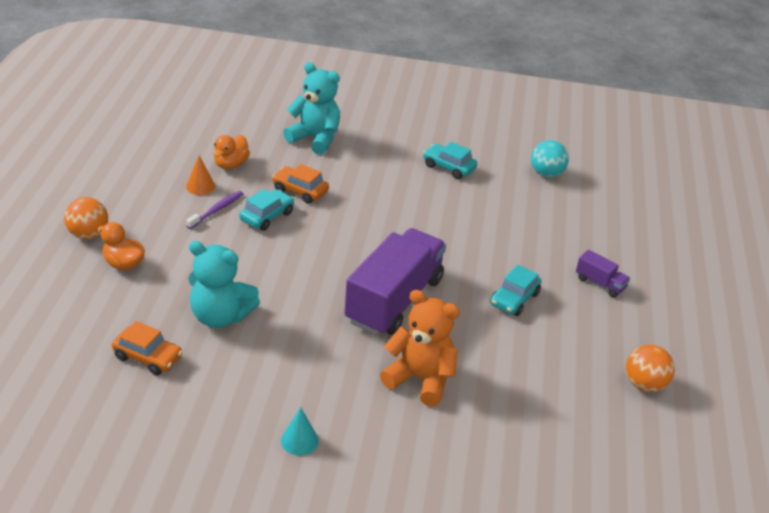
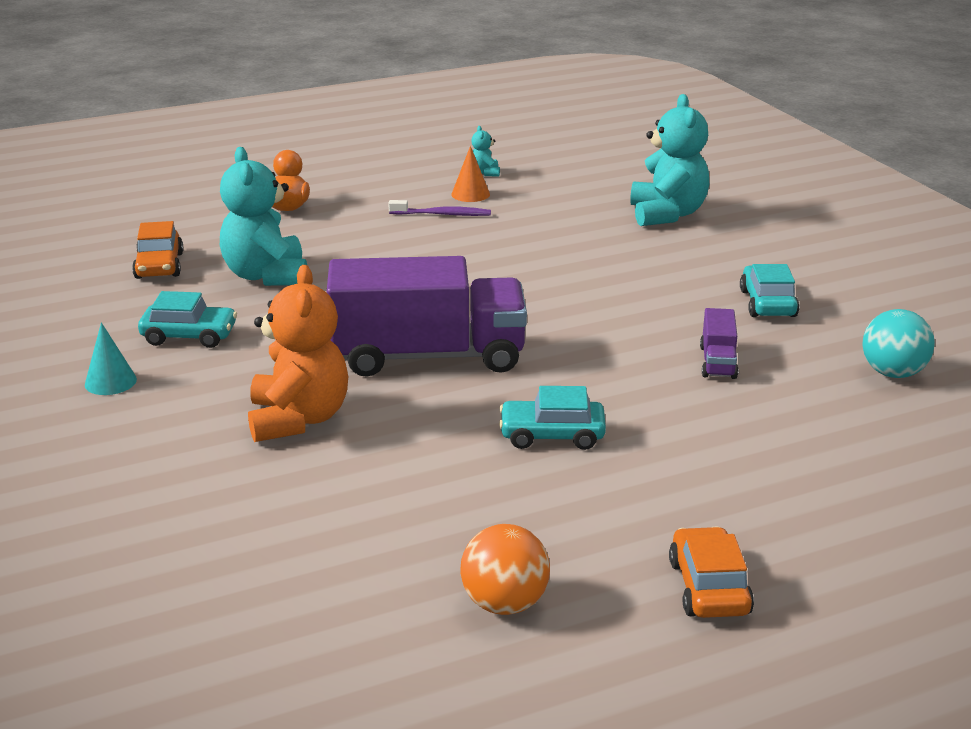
camera: 60 degrees right, 10 degrees down
orange ball [64,197,108,240] -> none
orange duck [213,135,250,169] -> none
turquoise car [239,189,294,231] -> turquoise car moved to [138,291,237,348]
orange car [272,164,329,204] -> orange car moved to [669,526,754,618]
purple truck [576,250,630,297] -> purple truck moved to [700,308,738,379]
none -> turquoise teddy bear [471,126,500,177]

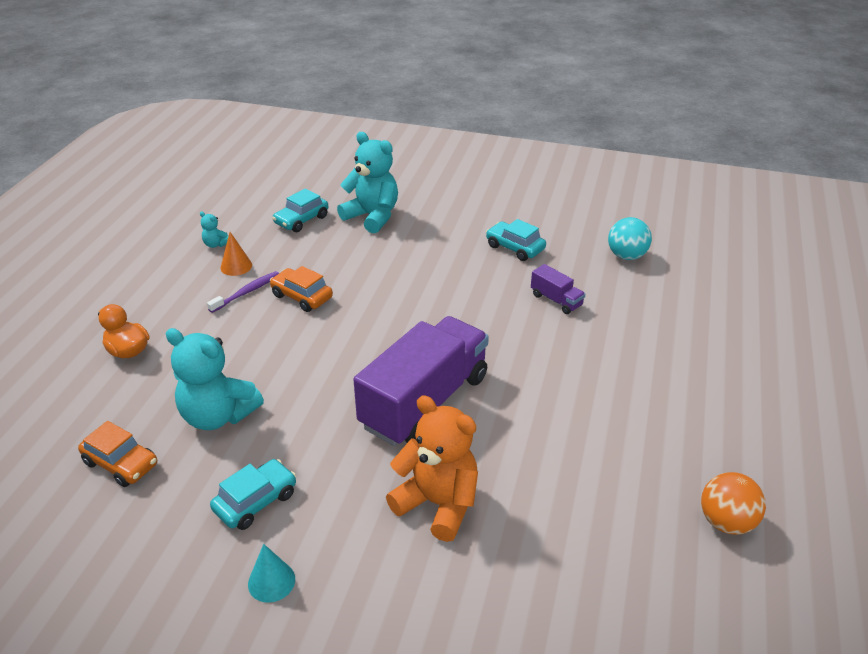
camera: 50 degrees left, 10 degrees up
turquoise car [499,386,606,450] -> turquoise car moved to [272,189,329,232]
orange car [669,526,754,618] -> orange car moved to [270,266,333,312]

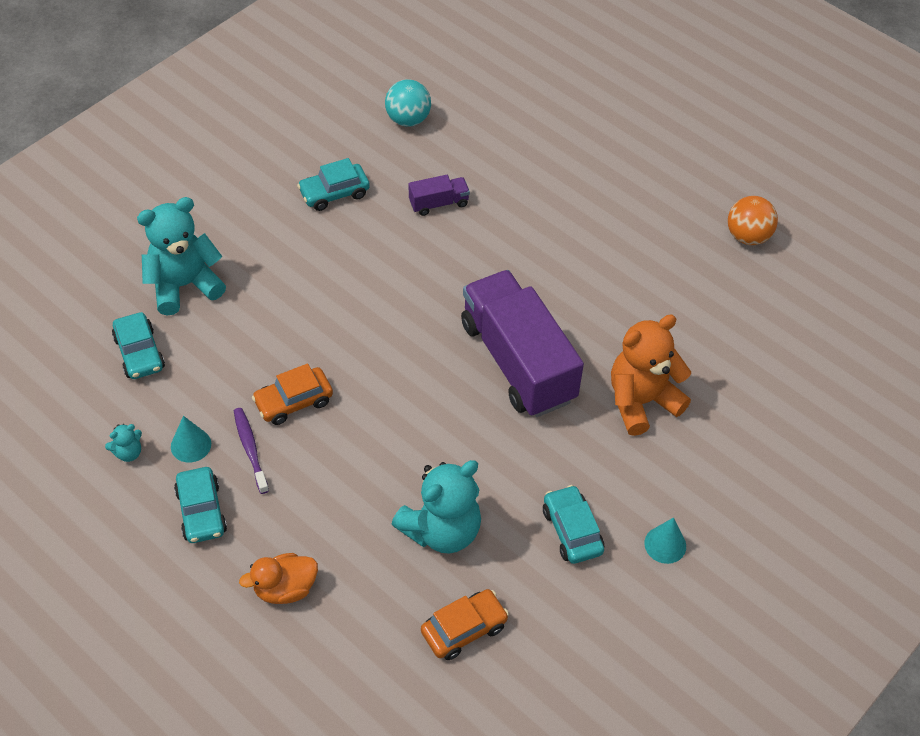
camera: 65 degrees left, 15 degrees up
orange cone [220,232,252,276] -> turquoise cone [171,416,211,462]
none -> turquoise car [174,467,227,543]

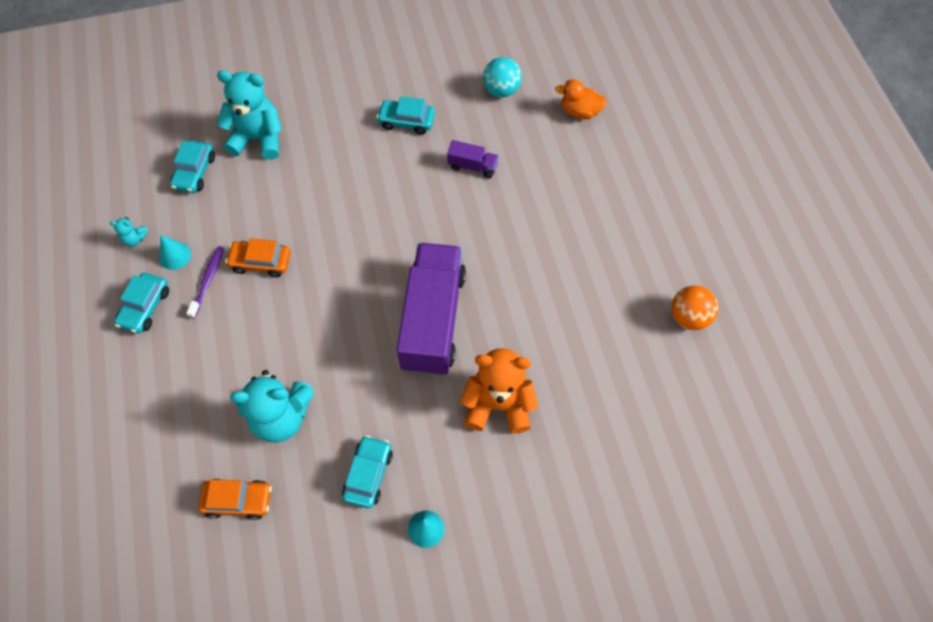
camera: 35 degrees right, 10 degrees up
orange duck [239,553,318,604] -> orange duck moved to [555,79,607,119]

